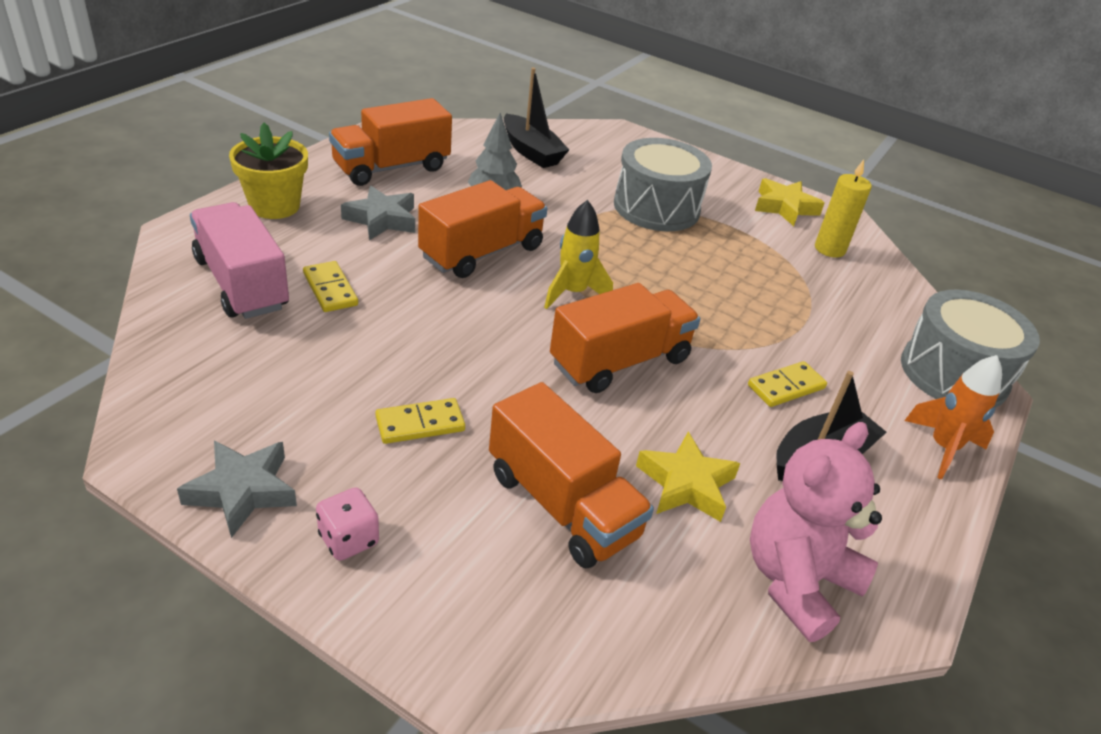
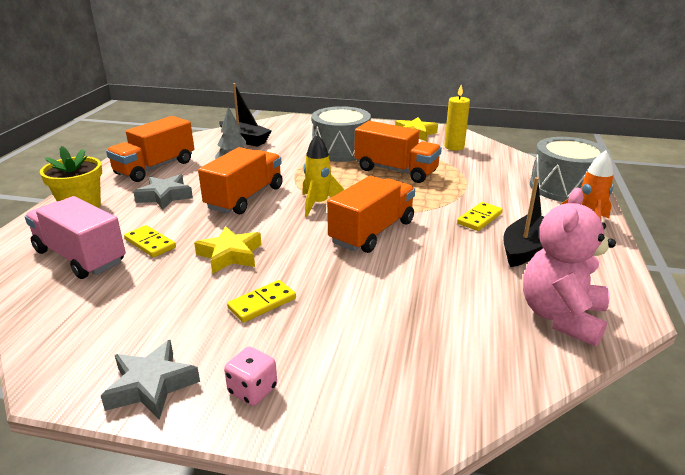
camera: 15 degrees left, 10 degrees down
orange truck [489,382,654,569] -> orange truck moved to [354,121,442,183]
yellow star [636,432,740,522] -> yellow star moved to [194,226,262,274]

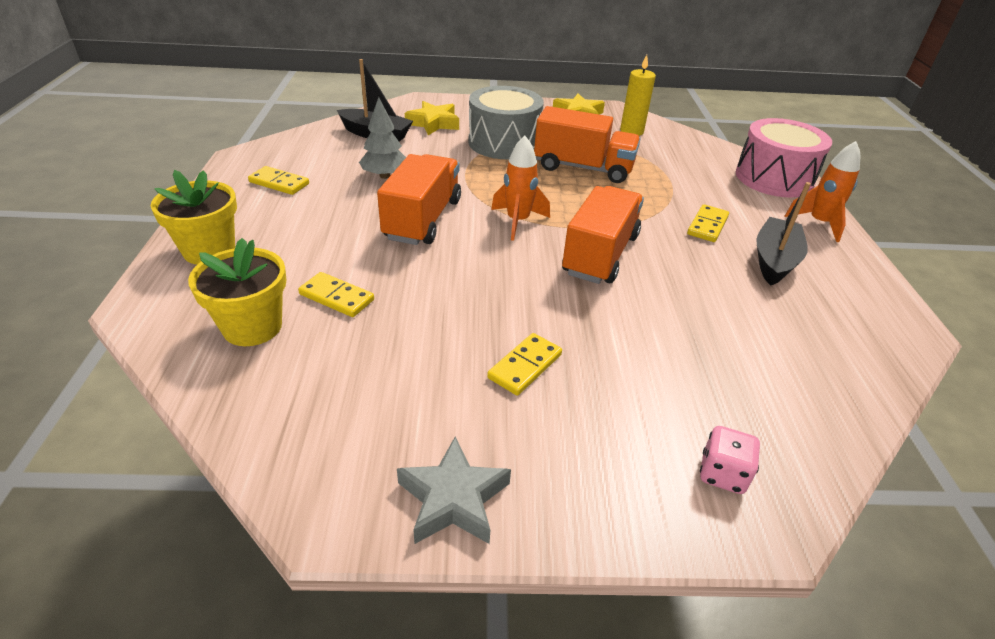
camera: 15 degrees left, 10 degrees up
pink truck [25,196,126,279] -> yellow flower pot [188,238,286,346]
orange truck [106,116,194,182] -> yellow domino [248,166,309,195]
grey star [133,174,193,210] -> none
yellow star [194,226,262,274] -> yellow star moved to [405,101,459,135]
pink dice [224,347,277,406] -> pink dice moved to [700,426,760,494]
yellow rocket [302,134,344,217] -> orange rocket [491,136,550,241]
pink teddy bear [523,188,616,347] -> none
grey drum [530,137,610,202] -> pink drum [736,118,832,198]

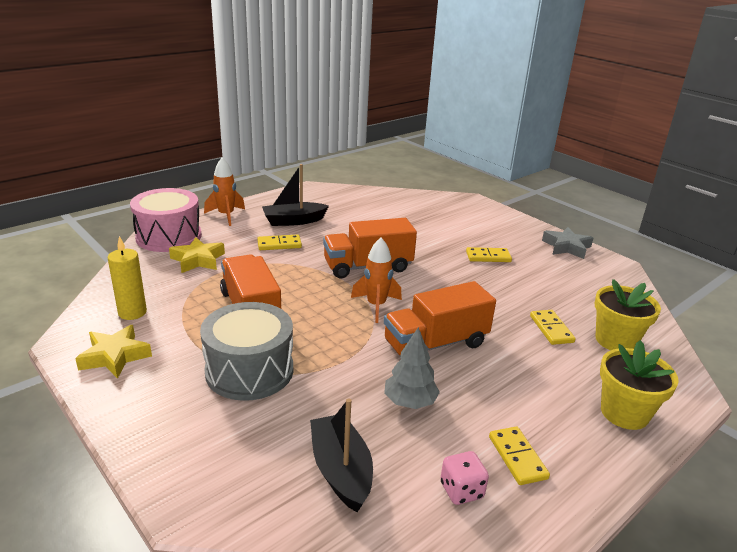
camera: 130 degrees left, 10 degrees down
yellow star [405,101,459,135] -> yellow star moved to [169,237,225,273]
pink dice [700,426,760,494] -> pink dice moved to [440,451,489,505]

